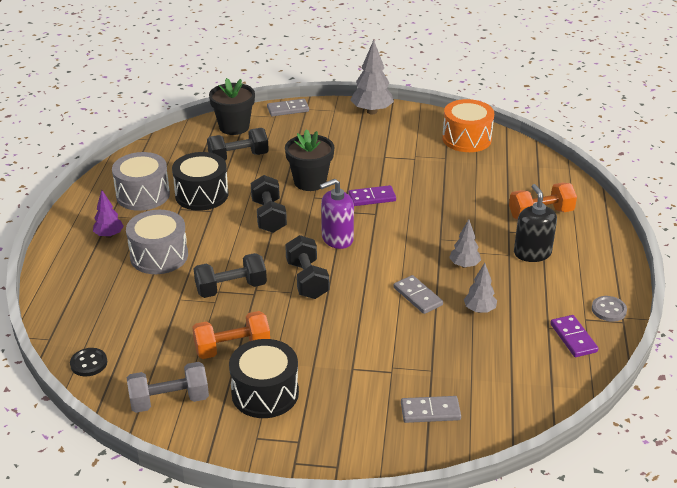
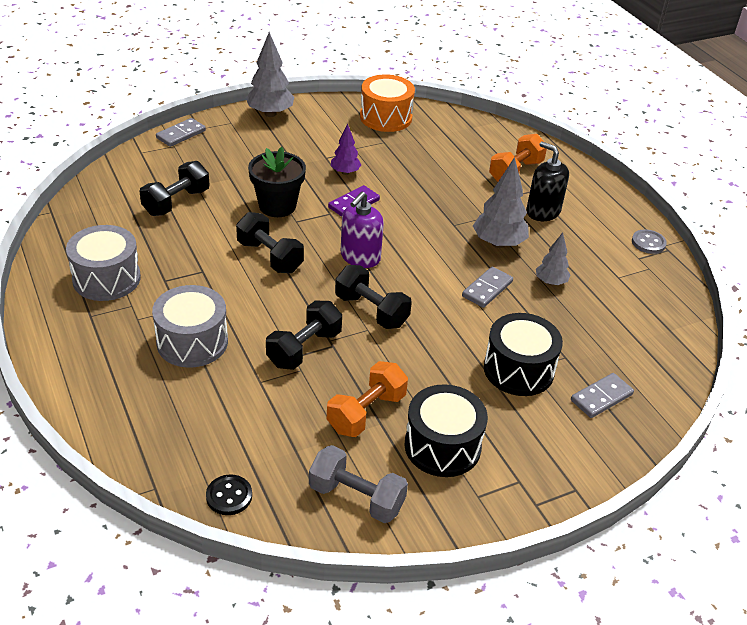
camera: 35 degrees left, 5 degrees up
purple tree [93,190,124,238] -> purple tree moved to [331,124,361,175]
grey dumbbell [127,362,209,413] -> grey dumbbell turned 75 degrees clockwise [309,445,408,523]
black drum [172,152,229,211] -> black drum moved to [484,313,563,396]
black flower pot [209,78,255,135] -> none
grey domino [394,275,443,314] -> grey domino turned 75 degrees counterclockwise [462,267,513,308]
grey tree [449,219,481,268] -> grey tree [473,157,529,248], size x1.68
purple domino [550,315,599,357] -> none

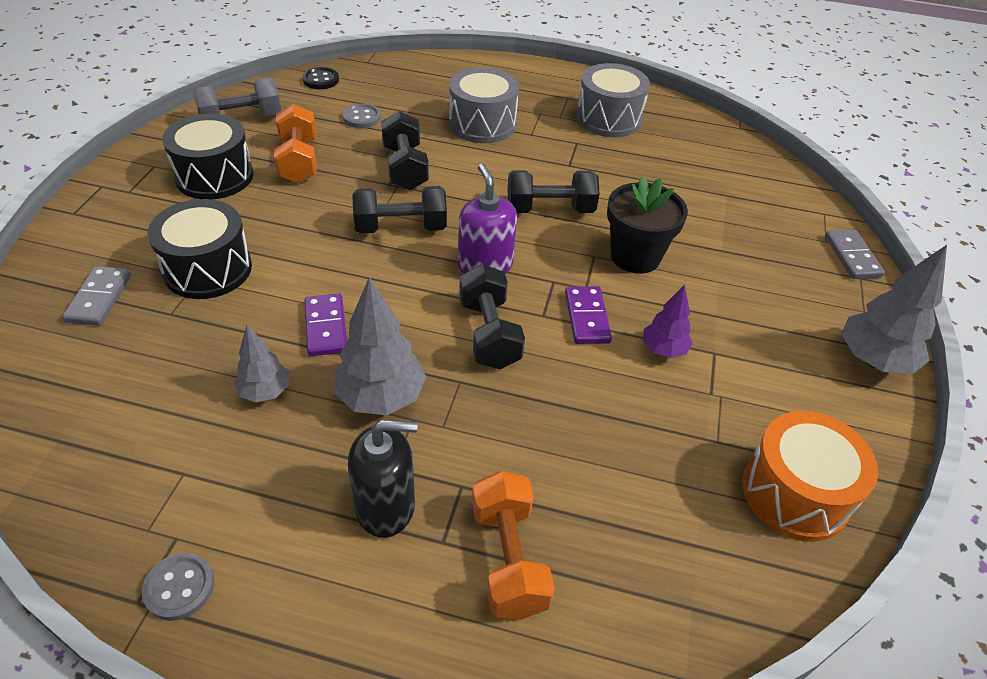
camera: 130 degrees right, 5 degrees up
black dumbbell [139,161,209,216] -> black dumbbell moved to [459,264,525,369]
grey domino [462,267,513,308] -> purple domino [305,294,347,356]
none -> grey button [343,104,381,128]

